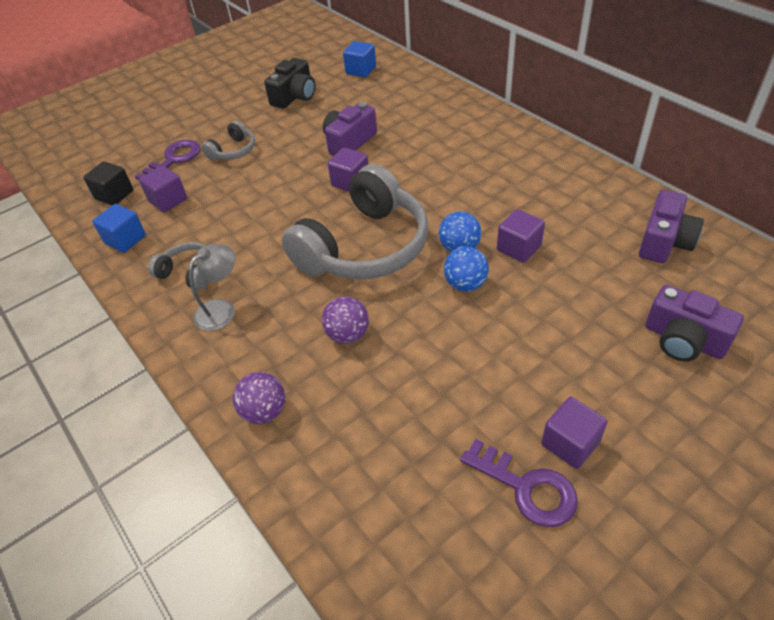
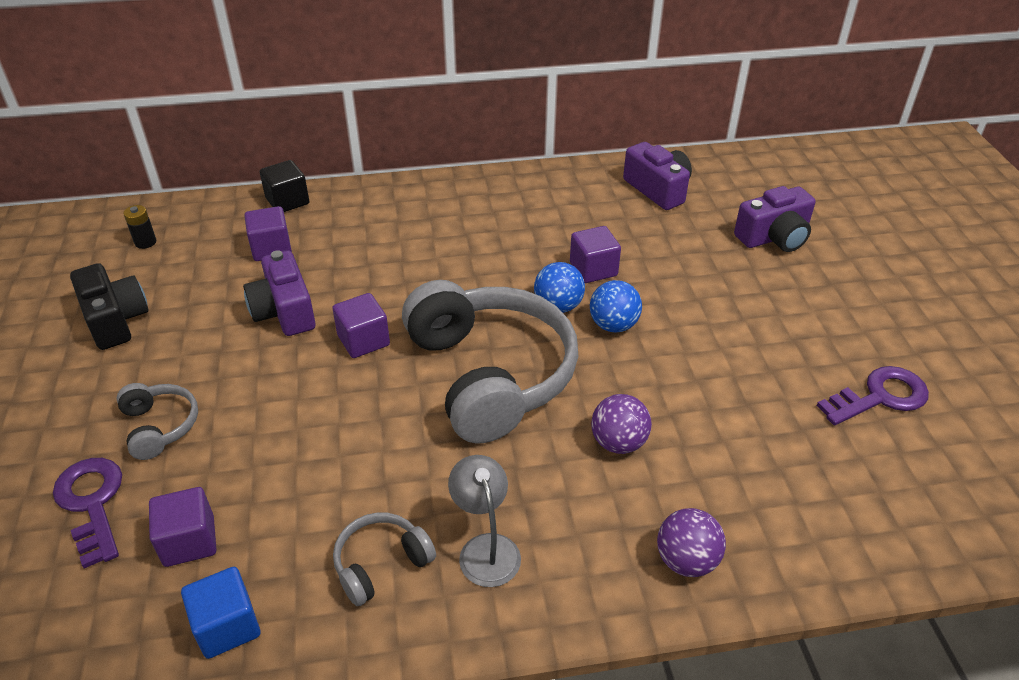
camera: 65 degrees left, 5 degrees down
black cube [83,161,133,205] -> black cube moved to [260,160,309,212]
blue cube [343,41,376,77] -> black battery [123,205,156,249]
purple cube [541,397,607,469] -> purple cube moved to [244,206,292,261]

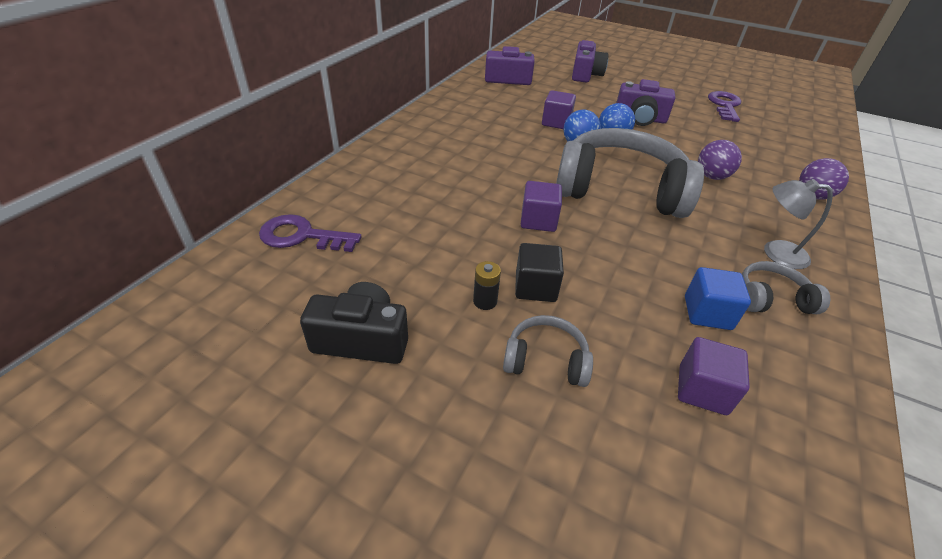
camera: 55 degrees left, 0 degrees up
purple key [53,458,122,568] -> purple key moved to [259,214,361,252]
black battery [123,205,156,249] -> black battery moved to [473,261,501,310]
blue cube [181,567,260,659] -> blue cube moved to [685,267,751,330]
purple camera [243,250,315,336] -> purple camera moved to [616,79,675,126]
purple cube [244,206,292,261] -> none
black cube [260,160,309,212] -> black cube moved to [515,243,564,302]
grey headphones [333,512,436,606] -> grey headphones turned 90 degrees clockwise [742,261,830,314]

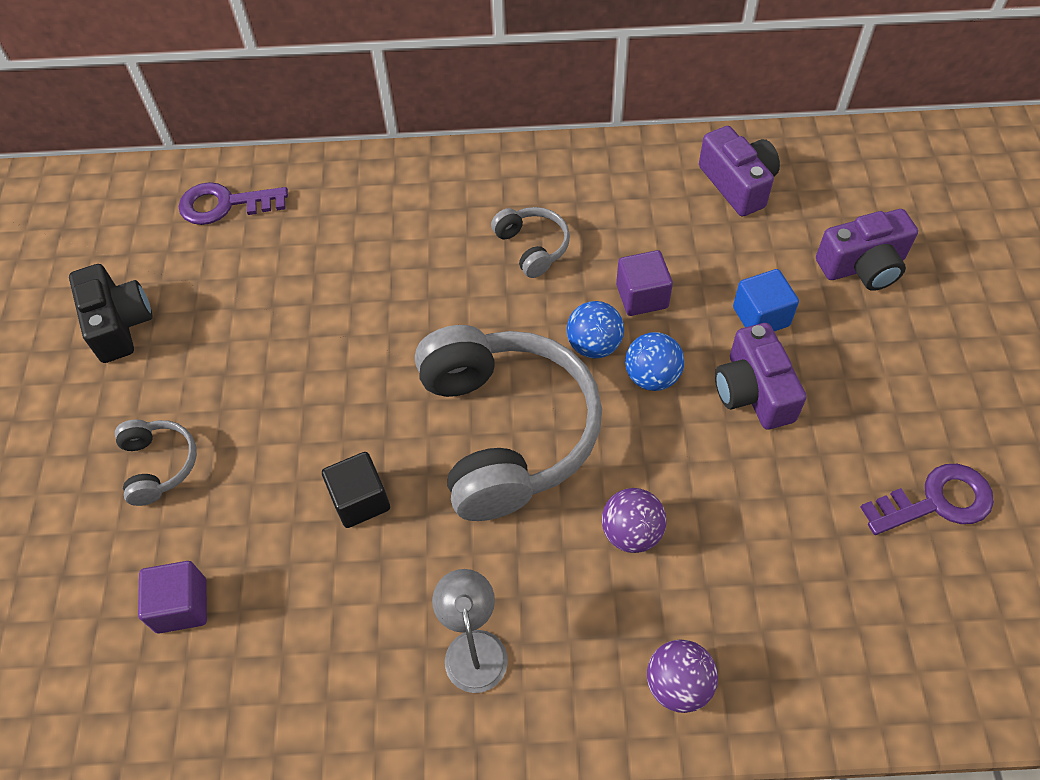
camera: 65 degrees right, 15 degrees up
purple key [259,214,361,252] -> purple key turned 75 degrees counterclockwise [179,182,288,225]
black battery [473,261,501,310] -> none
black cube [515,243,564,302] -> black cube moved to [322,452,390,528]
purple cube [521,181,562,232] -> none
blue cube [685,267,751,330] -> blue cube moved to [733,269,799,331]
grey headphones [742,261,830,314] -> grey headphones moved to [491,207,570,278]

